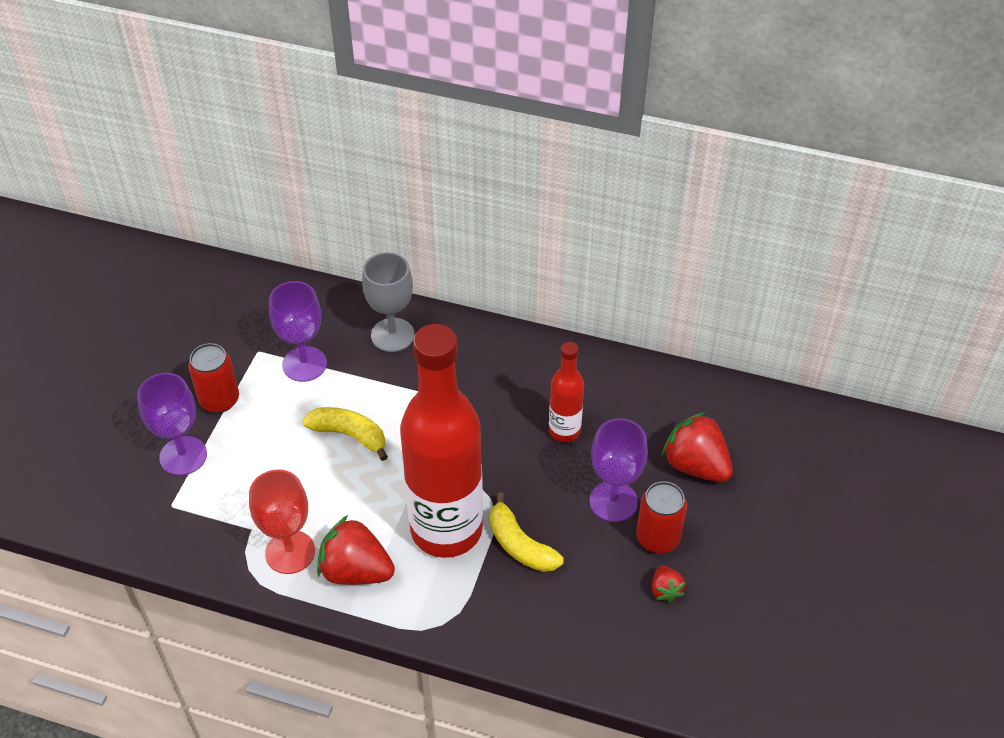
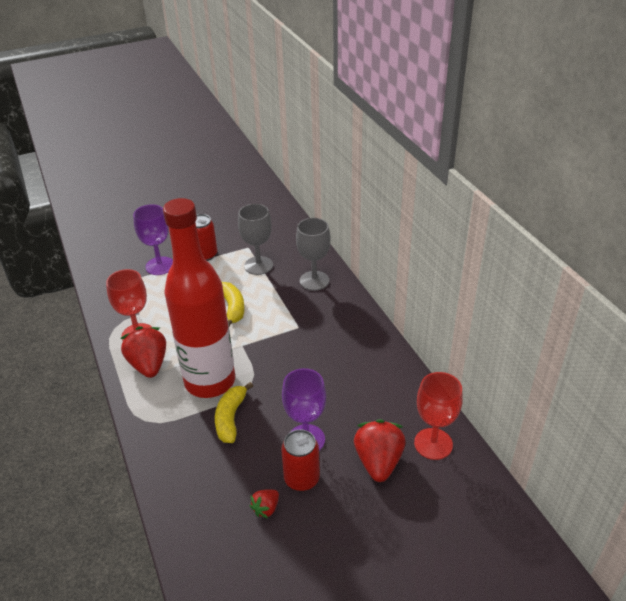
camera: 50 degrees right, 10 degrees down
purple goblet [269,281,327,382] -> grey goblet [238,204,273,275]
red bottle [549,342,584,442] -> none
none -> red goblet [414,372,463,460]

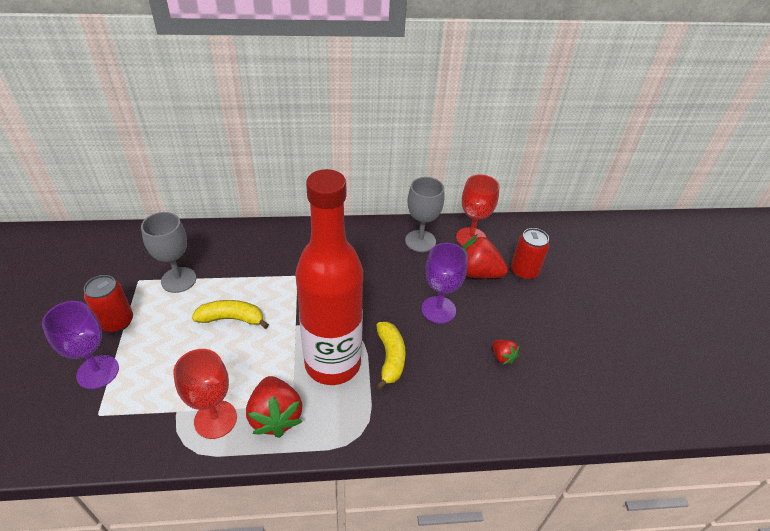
camera: 75 degrees left, 5 degrees up
red strawberry [121,326,166,378] -> red strawberry turned 105 degrees counterclockwise [246,376,302,438]
yellow banana [215,382,253,443] -> yellow banana turned 120 degrees counterclockwise [376,322,406,390]
red can [281,430,320,491] -> red can moved to [511,228,549,280]
grey goblet [296,218,331,291] -> grey goblet moved to [405,177,444,252]

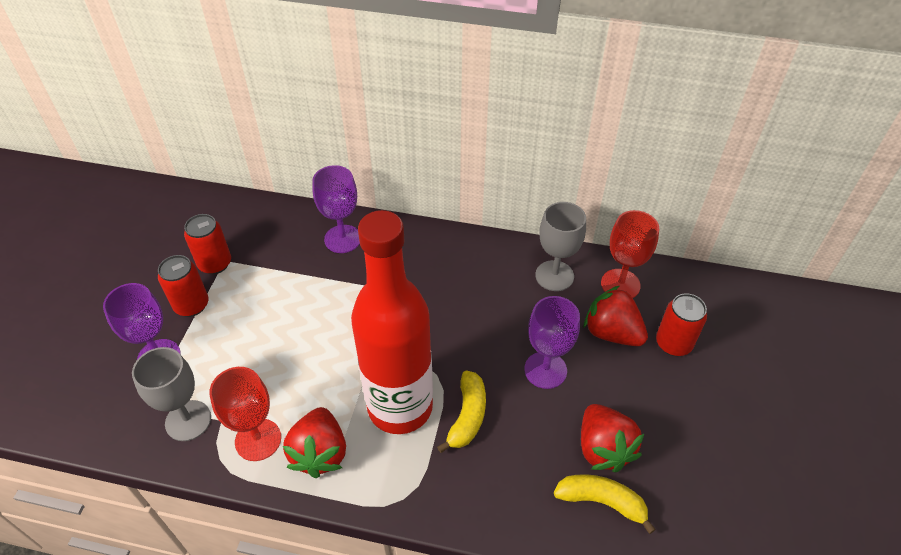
camera: 20 degrees right, 5 degrees up
grey goblet [141,212,196,293] -> grey goblet moved to [132,347,211,441]
yellow banana [192,300,269,329] -> yellow banana moved to [554,474,656,534]
red strawberry [492,340,519,365] -> red strawberry [581,404,644,473], size x1.97
none -> red can [184,214,231,274]
none -> purple goblet [312,165,360,253]

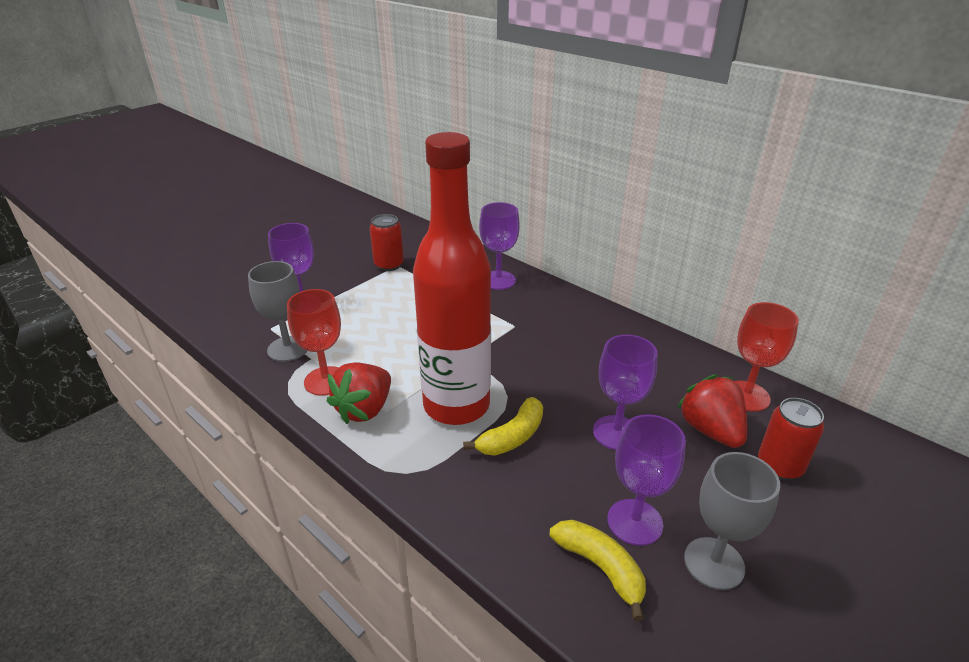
camera: 30 degrees right, 15 degrees down
red can [158,255,209,317] -> none
grey goblet [535,202,586,291] -> grey goblet moved to [684,452,780,590]
red strawberry [581,404,644,473] -> purple goblet [607,414,686,546]

